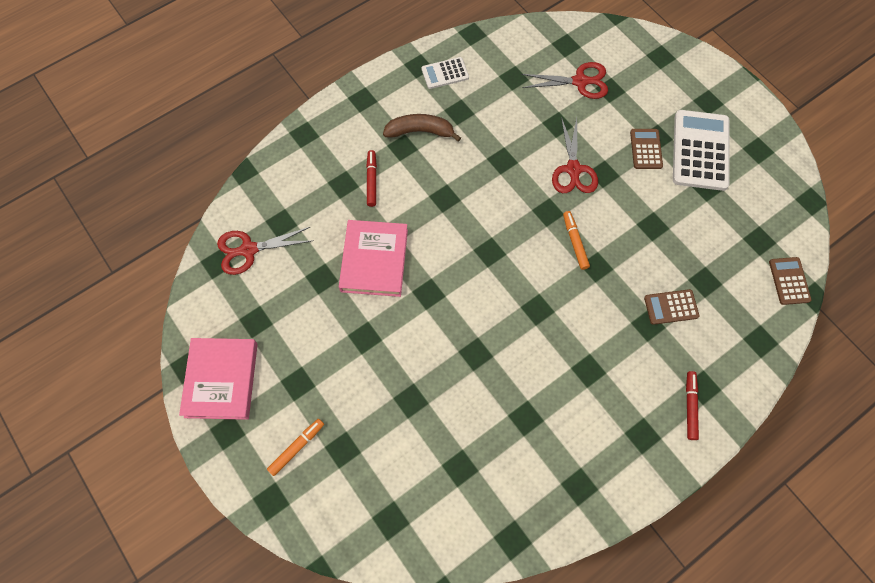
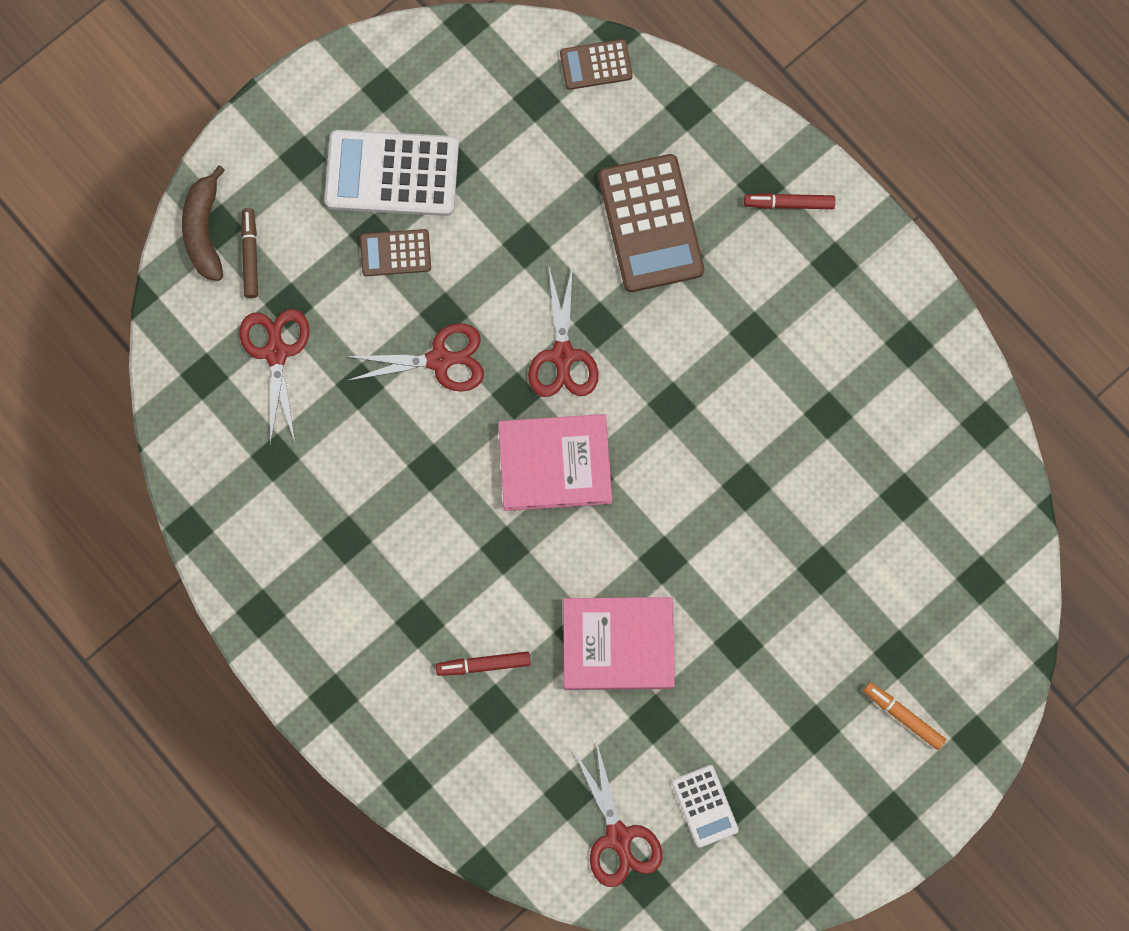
camera: 95 degrees left, 10 degrees up
pink book [179,338,258,420] -> pink book moved to [498,414,612,511]
brown banana [383,114,461,142] -> brown banana moved to [182,165,225,281]
white calculator [421,57,469,89] -> white calculator moved to [672,765,739,848]
orange marker [563,211,590,270] -> red scissors [528,264,599,397]
brown calculator [644,289,700,325] -> brown calculator [598,154,704,292], size x1.89
none -> brown marker [241,208,258,298]

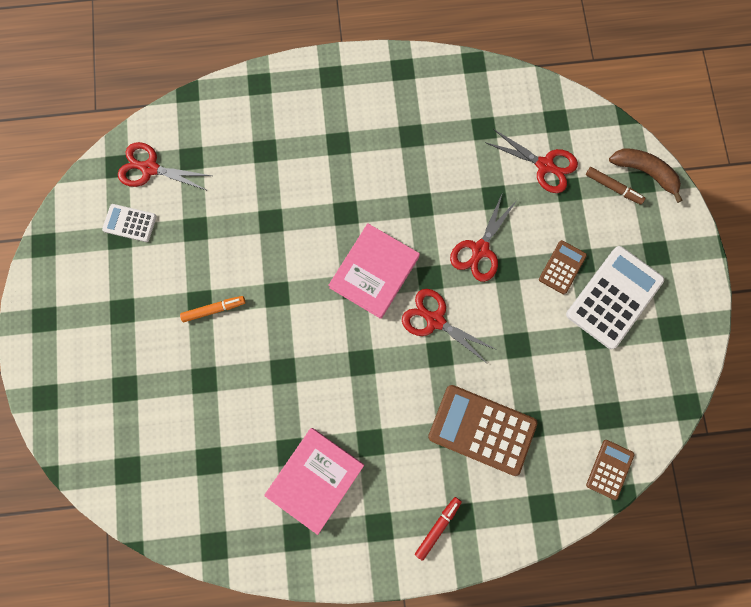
camera: 125 degrees right, 0 degrees up
red marker [436,652,531,676] -> none
pink book [563,597,675,690] -> pink book moved to [264,428,364,535]
orange marker [863,682,946,750] -> orange marker moved to [180,296,245,322]

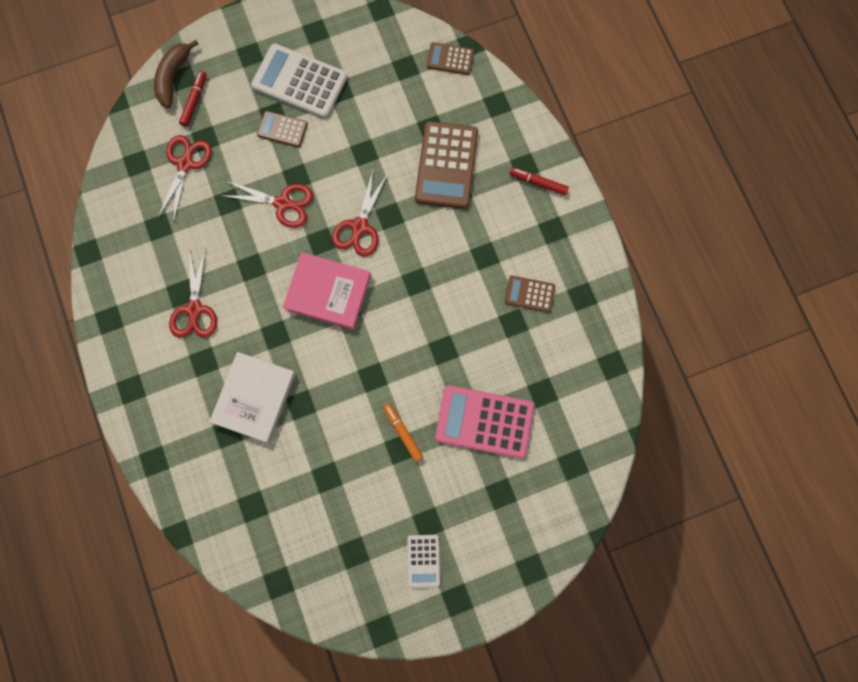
camera: 105 degrees left, 0 degrees up
white calculator [102,204,157,242] -> white calculator moved to [407,535,440,588]
red scissors [118,142,212,191] -> red scissors moved to [169,247,217,338]
pink book [264,428,364,535] -> brown calculator [505,276,556,313]
brown marker [586,167,645,205] -> red marker [179,71,207,127]
none -> white book [209,352,296,443]
none -> pink calculator [435,385,535,458]

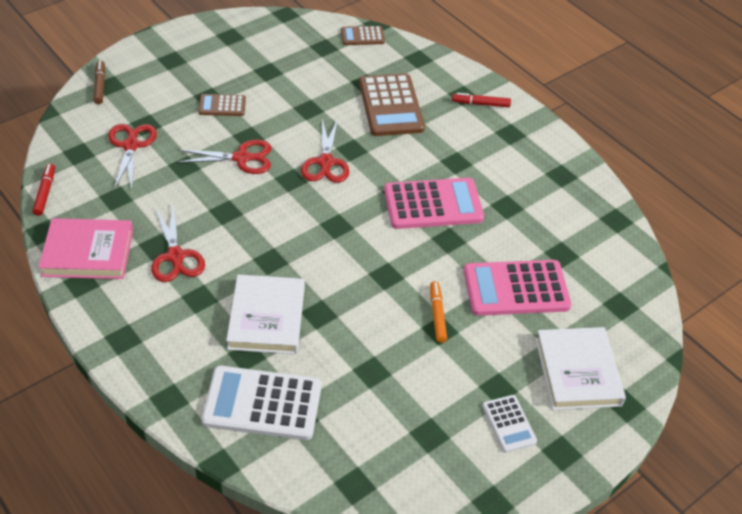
camera: 20 degrees left, 30 degrees down
brown banana [154,40,198,108] -> brown marker [93,61,105,104]
red marker [179,71,207,127] -> red marker moved to [32,163,55,216]
white calculator [251,44,348,119] -> white calculator moved to [201,366,322,440]
pink book [283,252,371,330] -> pink book moved to [38,218,133,279]
orange marker [383,403,423,462] -> orange marker turned 45 degrees clockwise [430,281,447,343]
brown calculator [505,276,556,313] -> none
none -> pink calculator [384,178,484,229]
none -> white book [535,327,626,410]

